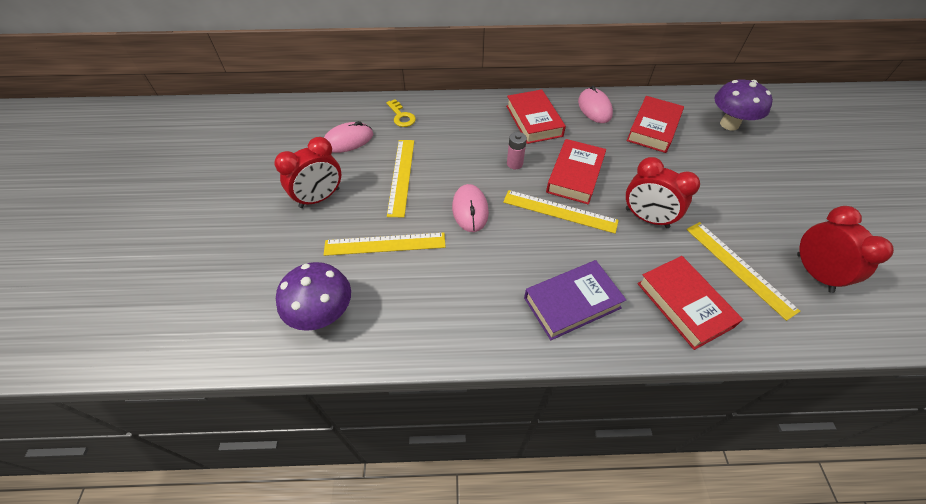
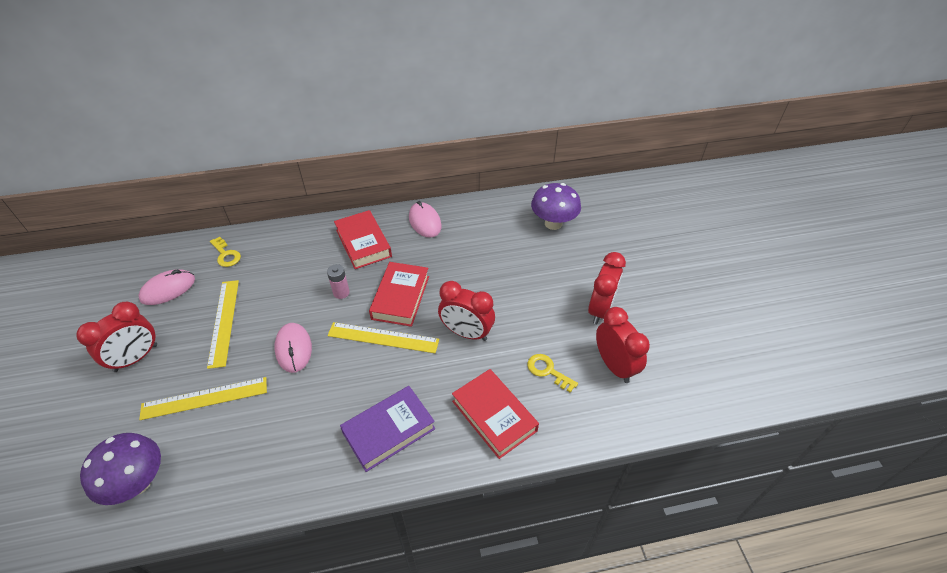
camera: 10 degrees left, 5 degrees down
red book [627,96,684,153] -> none
yellow ruler [686,222,800,321] -> yellow key [527,354,578,393]
none -> red clock [588,252,626,324]

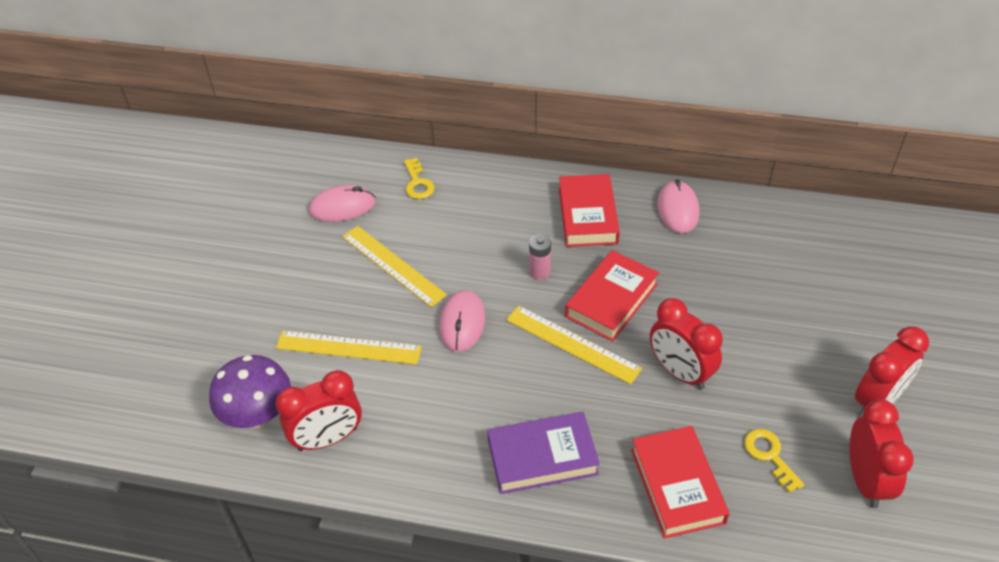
camera: 25 degrees right, 0 degrees up
red clock [76,302,157,372] -> red clock moved to [276,370,362,451]
yellow ruler [207,280,239,369] -> yellow ruler turned 60 degrees counterclockwise [342,226,447,307]
purple mushroom [531,183,581,230] -> none

